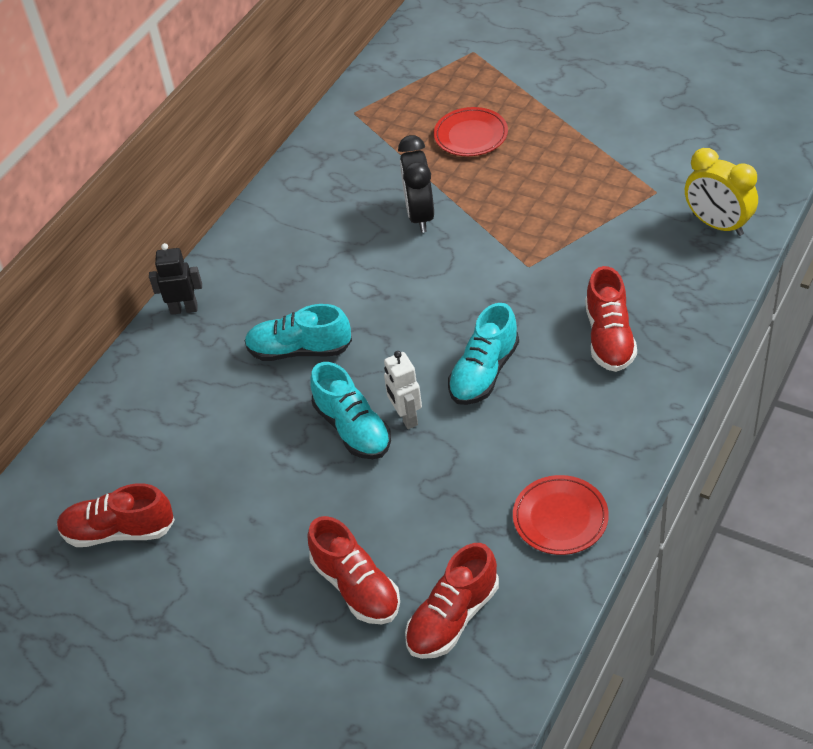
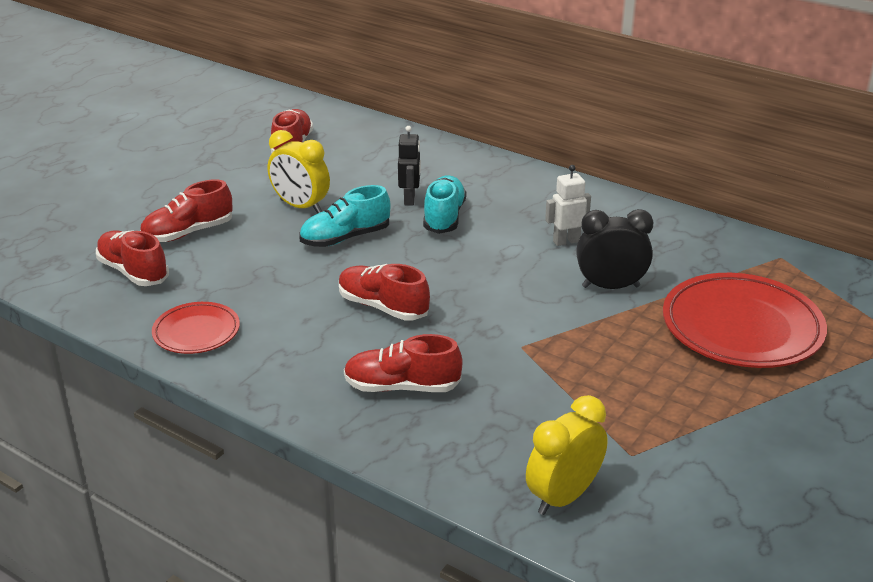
camera: 90 degrees right, 15 degrees down
black robot [149,243,202,315] -> black robot moved to [398,126,421,206]
white robot [384,351,422,429] -> white robot moved to [545,165,591,246]
red plate [434,107,508,156] -> red plate [663,273,827,368], size x1.85
turquoise shoe [448,303,519,405] -> red shoe [339,264,430,321]
none -> yellow clock [268,130,330,214]

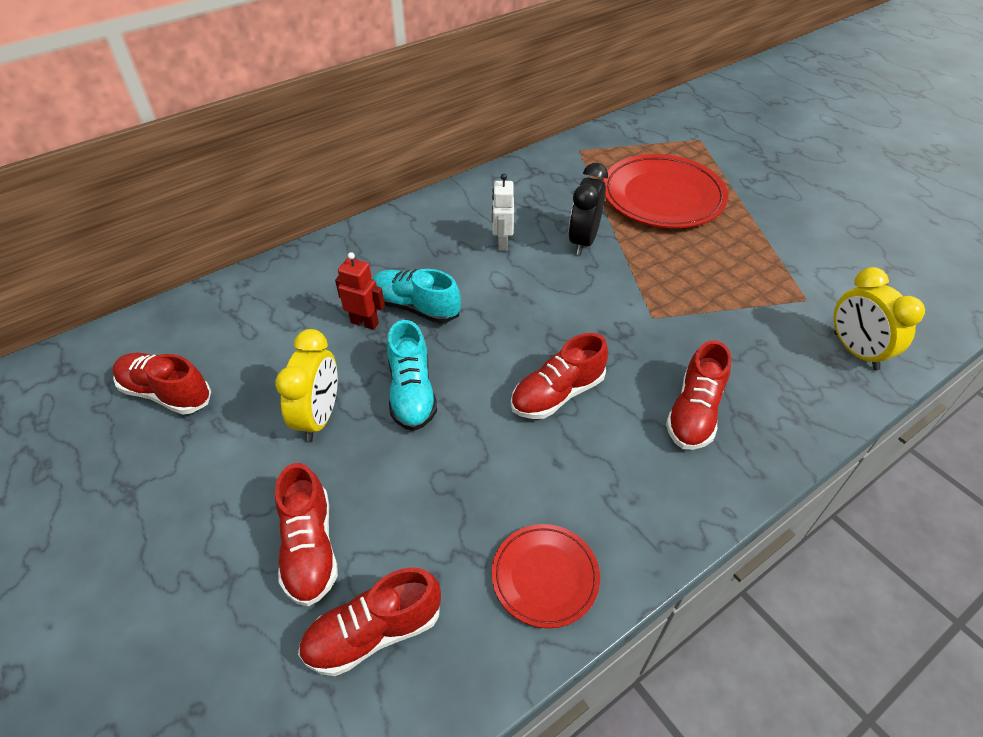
camera: 70 degrees left, 15 degrees up
yellow clock [268,130,330,214] -> yellow clock turned 45 degrees counterclockwise [276,329,338,441]
black robot [398,126,421,206] -> red robot [335,252,385,330]

